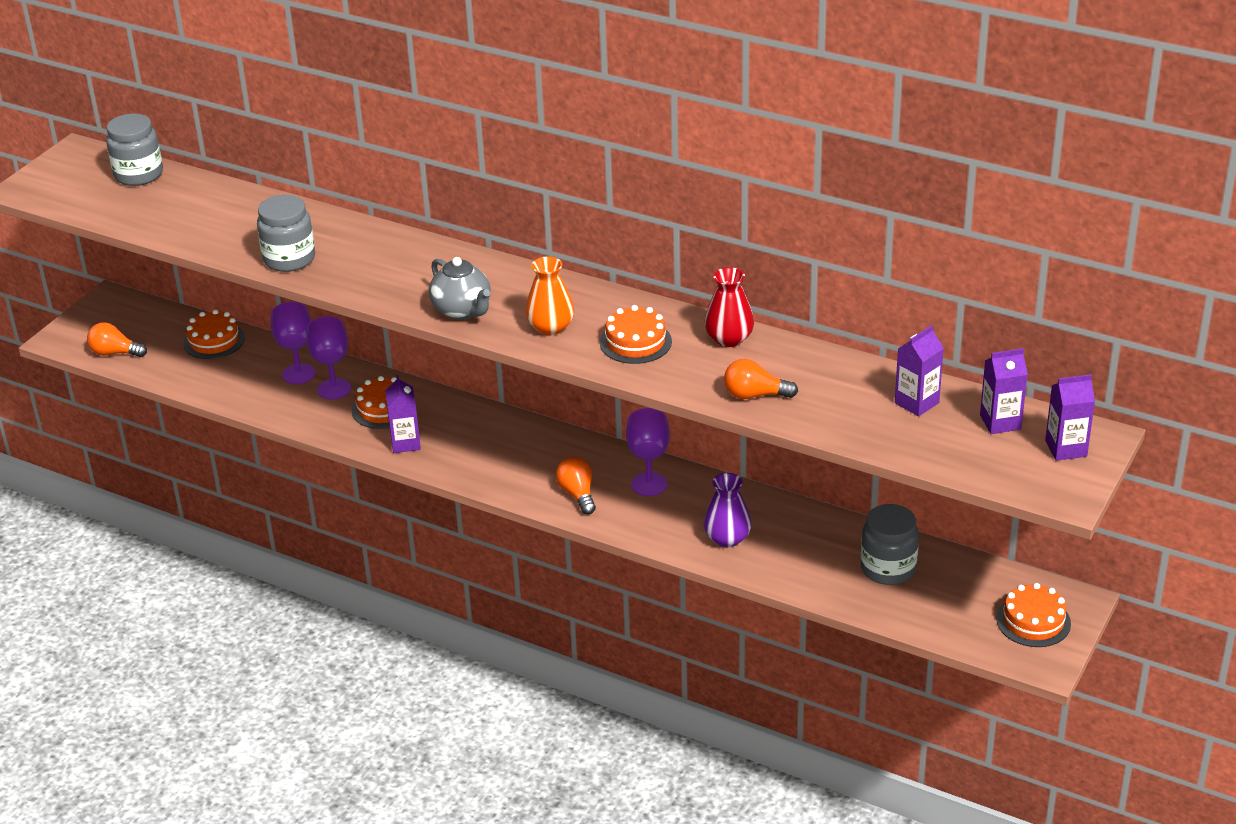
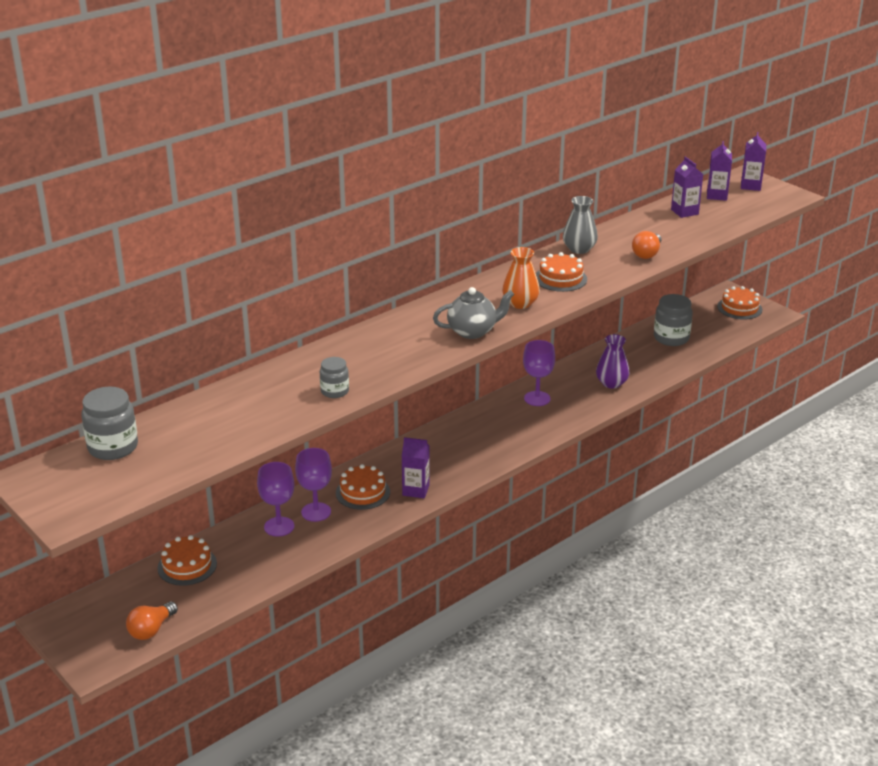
camera: 70 degrees left, 5 degrees down
grey jar [257,195,315,272] -> grey jar [320,357,349,398], size x0.60
orange light bulb [556,457,596,514] -> none
red vase [704,267,754,347] -> grey vase [563,196,598,254]

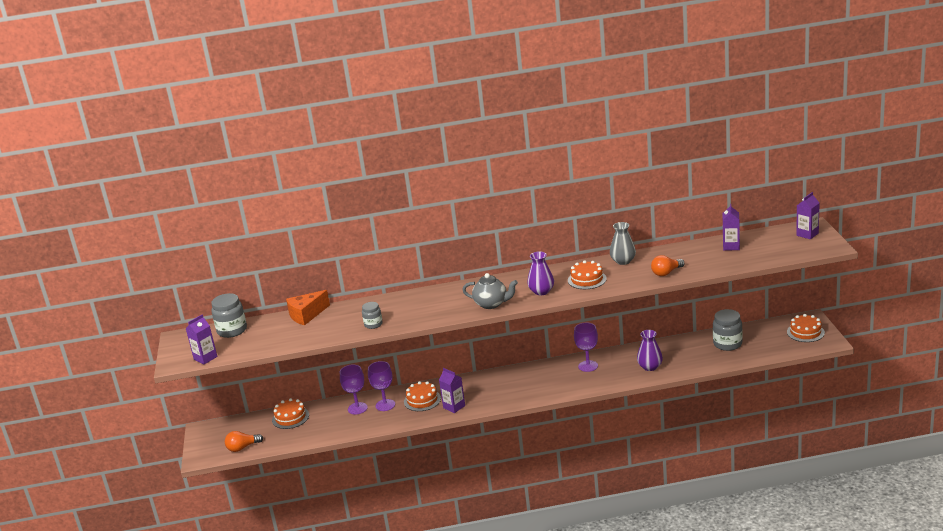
camera: 35 degrees right, 5 degrees down
orange vase [502,247,540,309] -> purple vase [527,251,554,295]
purple carton [707,141,732,201] -> purple carton moved to [186,315,217,364]
none -> orange cheese [286,290,330,325]

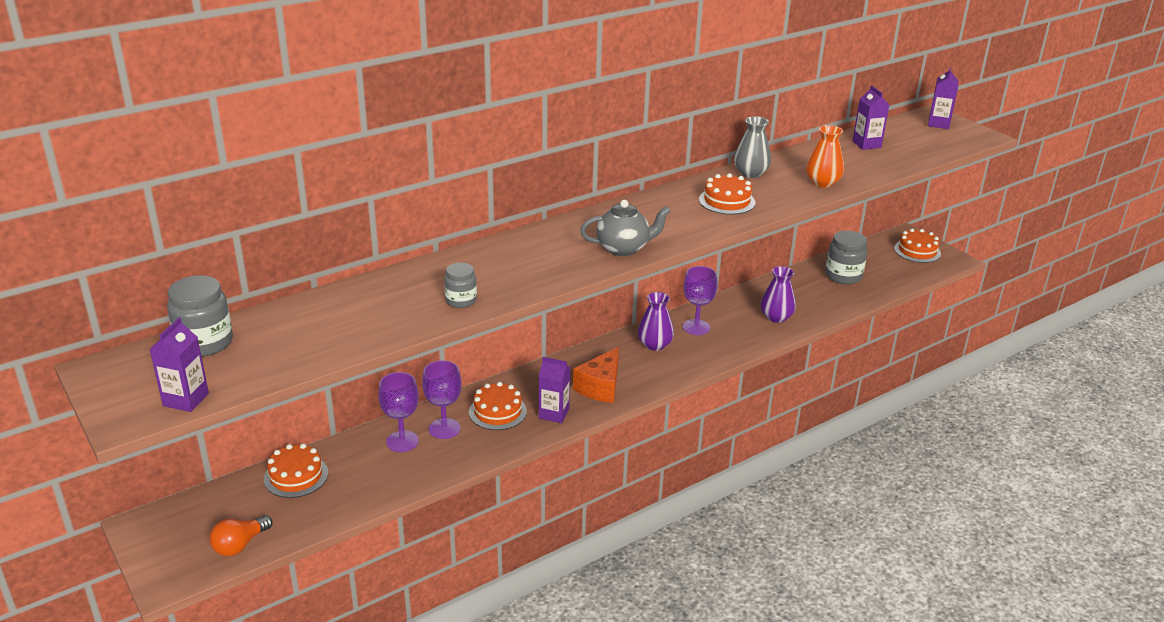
camera: 30 degrees left, 5 degrees up
orange cheese [286,290,330,325] -> orange cheese moved to [573,347,619,403]
purple vase [527,251,554,295] -> purple vase moved to [638,292,674,351]
orange light bulb [651,255,685,276] -> orange vase [806,125,844,188]

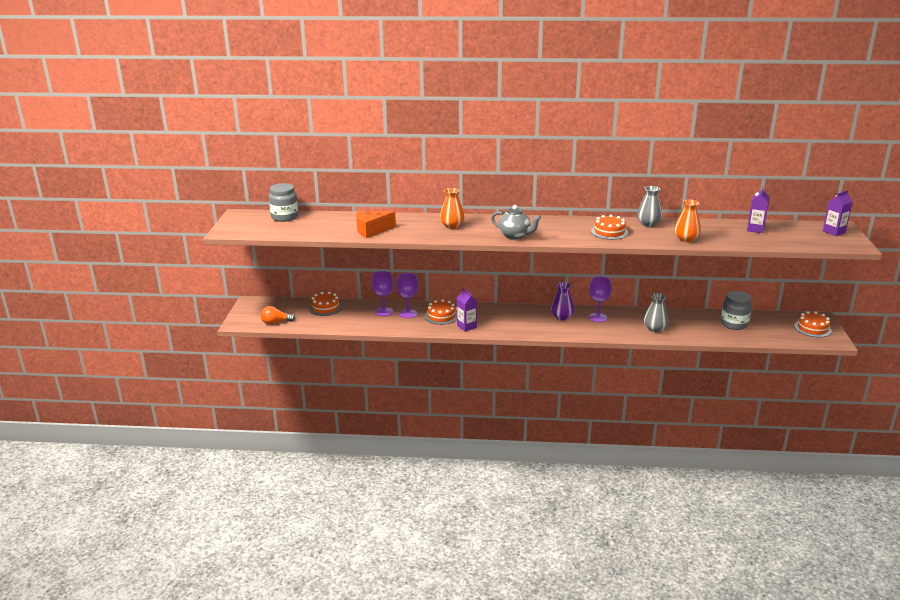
camera: 40 degrees right, 5 degrees down
purple carton [149,318,209,412] -> none
grey jar [444,263,477,308] -> none
orange cheese [573,347,619,403] -> orange cheese moved to [356,211,396,238]
purple vase [761,266,796,323] -> grey vase [644,293,668,332]
none -> orange vase [440,188,465,229]

